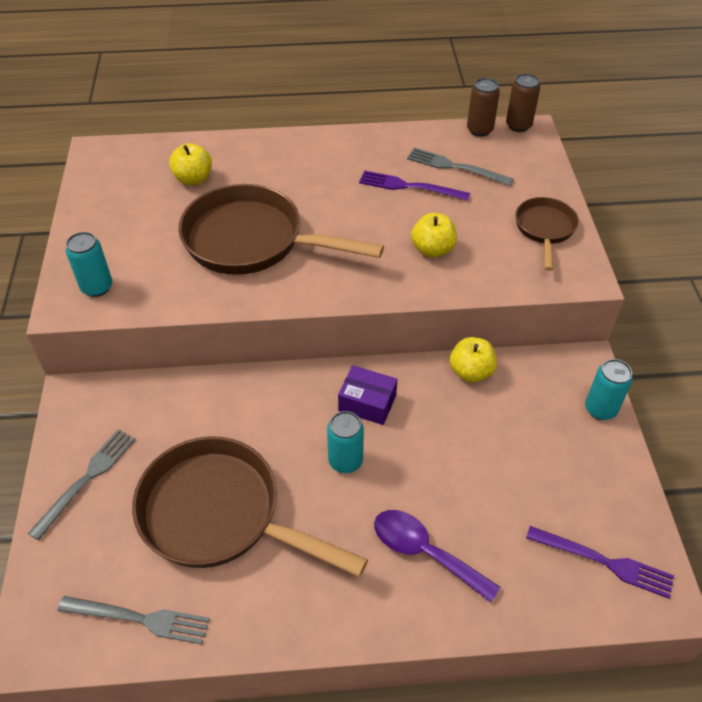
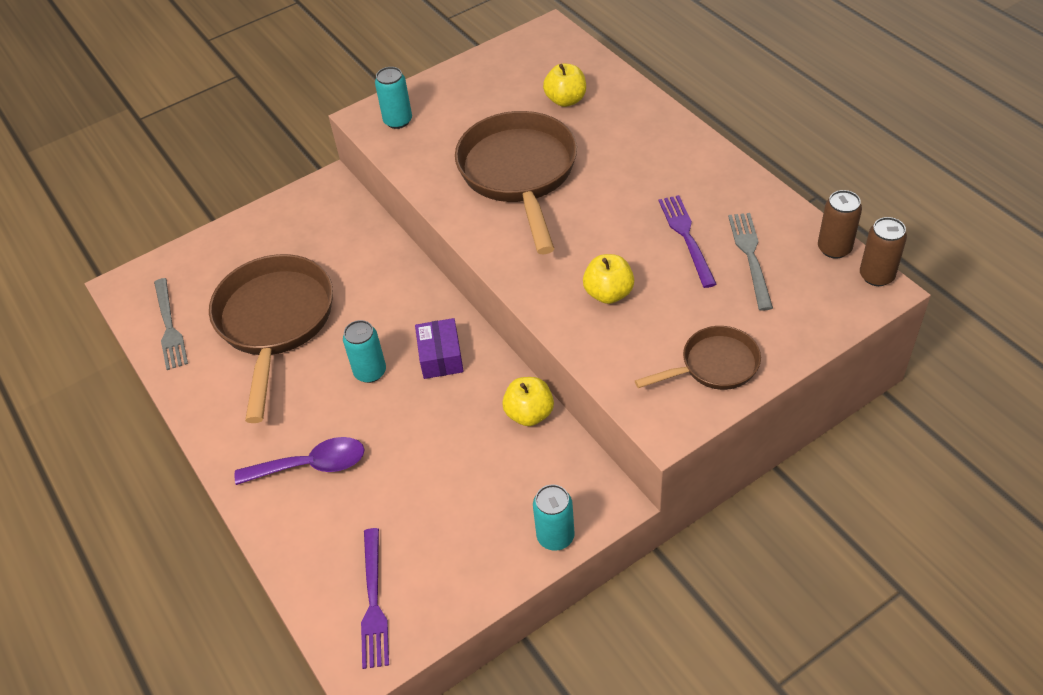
camera: 65 degrees right, 0 degrees up
grey fork [28,429,136,540] -> none
purple spoon [374,510,500,602] -> purple spoon turned 75 degrees clockwise [235,437,364,485]

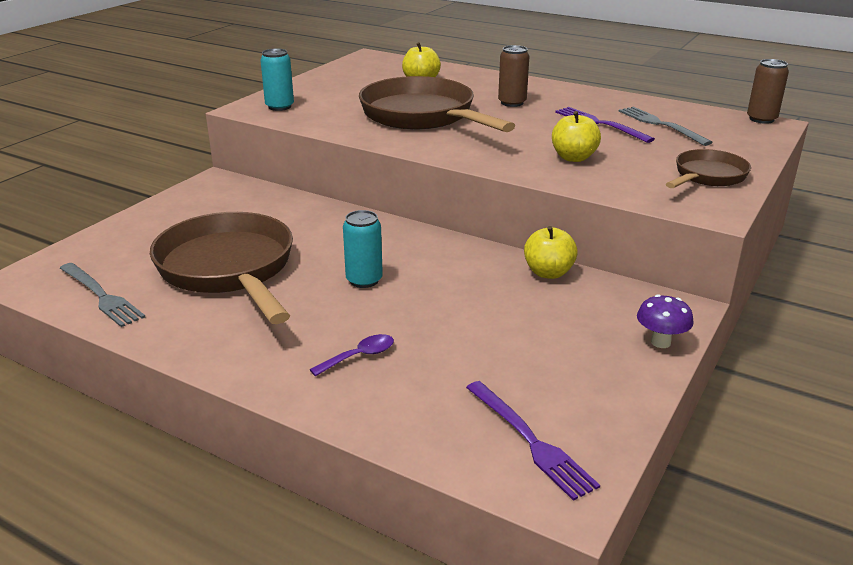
camera: 30 degrees left, 20 degrees down
purple spoon [235,437,364,485] -> purple spoon [310,334,394,377], size x0.59
purple box [415,318,464,379] -> none
turquoise can [533,484,575,551] -> purple mushroom [637,294,694,348]
brown can [818,190,862,258] -> brown can moved to [498,45,529,107]

